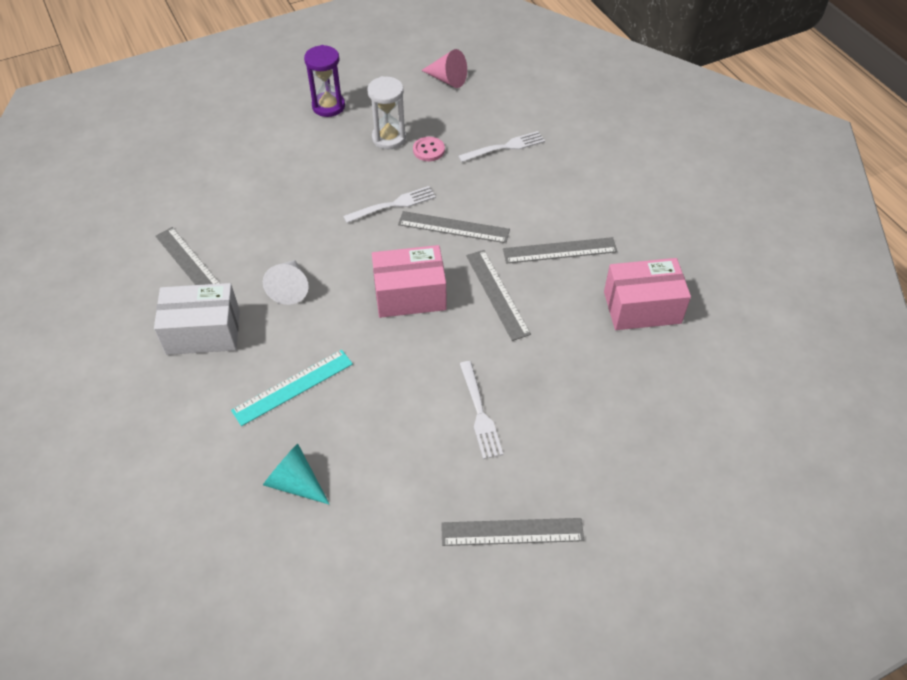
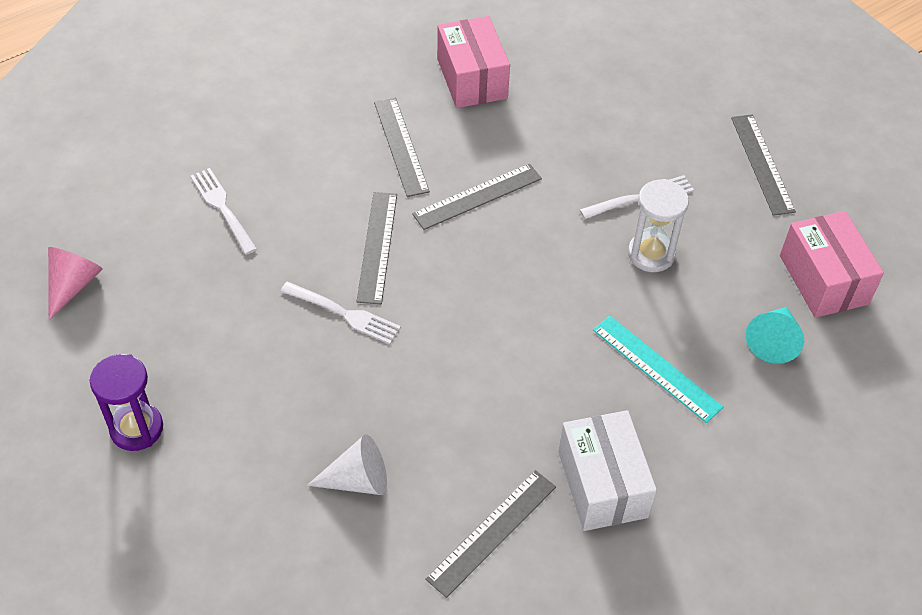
camera: 100 degrees left, 0 degrees up
white cone [263,260,309,305] -> white cone moved to [307,435,387,495]
white fork [343,186,436,223] -> white fork turned 150 degrees clockwise [281,282,401,344]
white hourglass [367,76,406,149] -> white hourglass moved to [628,179,689,272]
pink box [372,245,447,318] -> pink box moved to [780,211,884,318]
pink button [413,137,445,161] -> none

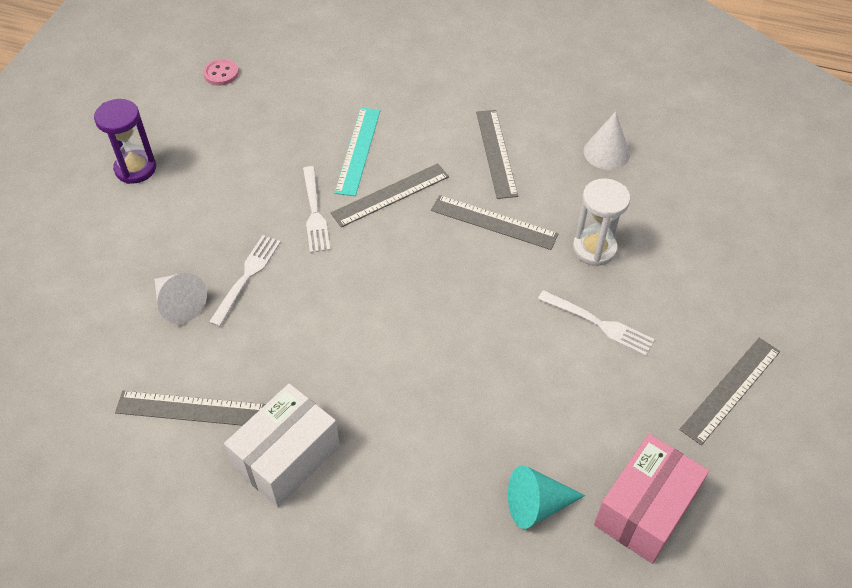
camera: 55 degrees right, 0 degrees up
pink cone [48,247,103,321] -> pink button [203,59,239,86]
white fork [190,168,257,255] -> white fork moved to [209,235,281,327]
grey ruler [374,98,430,197] -> grey ruler turned 45 degrees counterclockwise [476,110,518,199]
pink box [437,16,510,108] -> white cone [583,111,630,170]
turquoise ruler [593,316,724,423] -> turquoise ruler moved to [335,108,380,196]
white hourglass [628,179,689,272] -> white hourglass moved to [573,178,630,266]

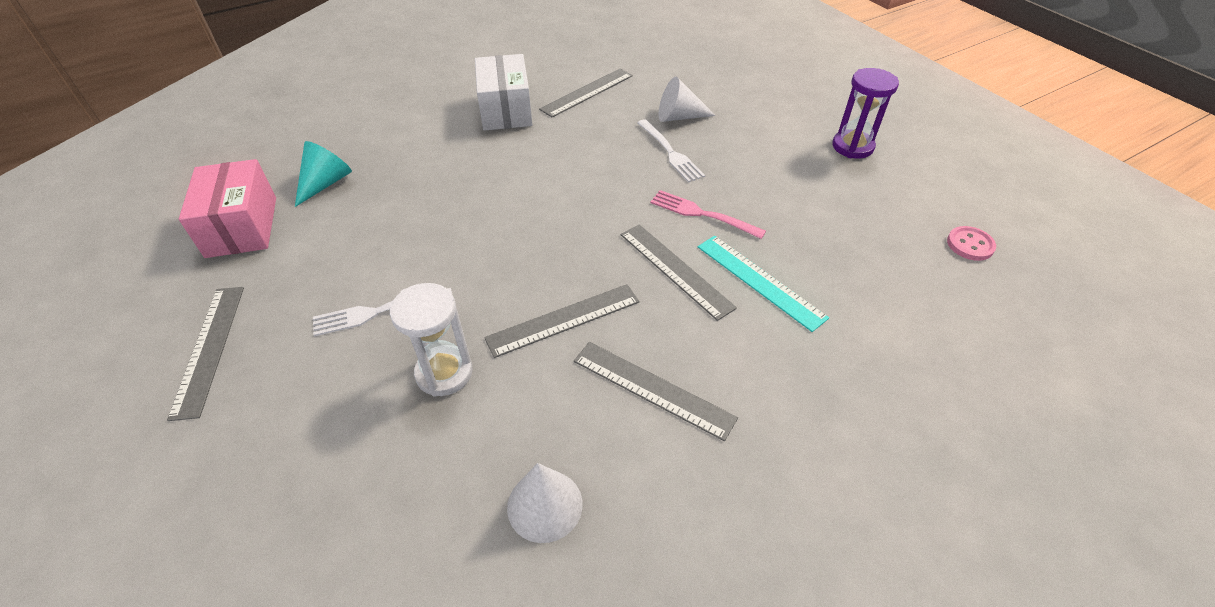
camera: 130 degrees right, 5 degrees down
white fork [303,166,330,253] -> pink fork [650,190,766,239]
grey ruler [331,163,449,227] -> grey ruler turned 45 degrees counterclockwise [621,224,737,321]

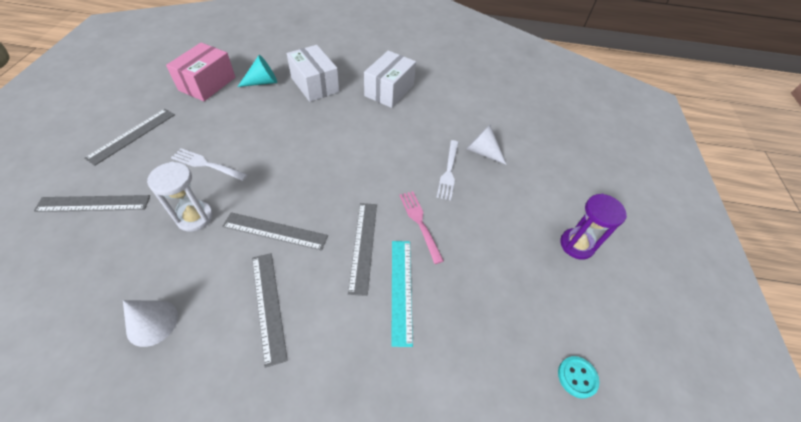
camera: 35 degrees right, 5 degrees up
grey ruler [539,69,633,117] -> grey ruler moved to [34,195,150,212]
pink button [947,226,996,261] -> turquoise button [558,356,600,399]
none -> white box [287,45,339,102]

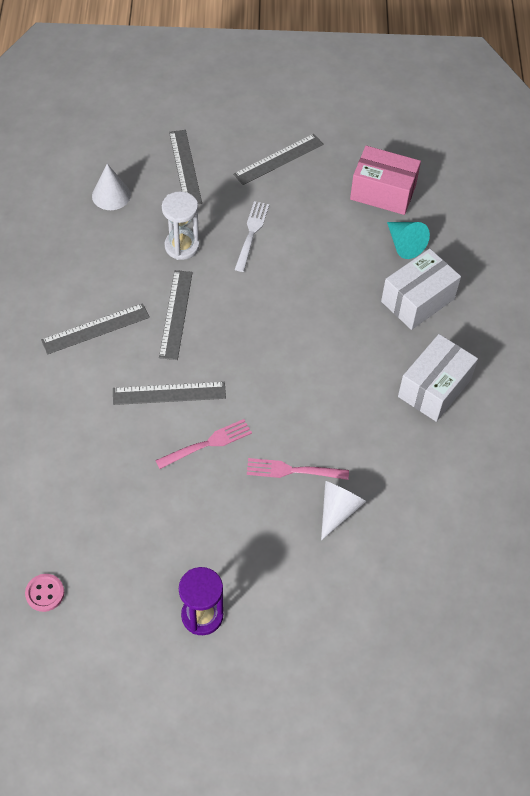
camera: 85 degrees right, 5 degrees up
grey ruler [84,109,175,166] -> grey ruler turned 60 degrees counterclockwise [233,134,323,185]
white cone [123,300,178,347] -> white cone moved to [92,164,131,210]
white box [364,50,416,108] -> white box turned 75 degrees counterclockwise [398,334,478,422]
turquoise ruler [391,241,413,347] -> none
white fork [436,140,459,200] -> pink fork [247,458,349,480]
turquoise button [558,356,600,399] -> pink button [25,574,64,612]

